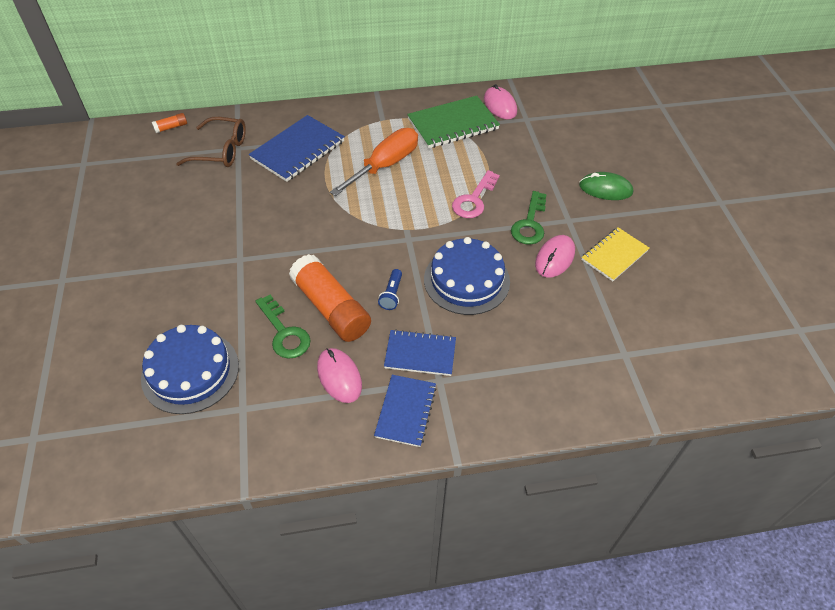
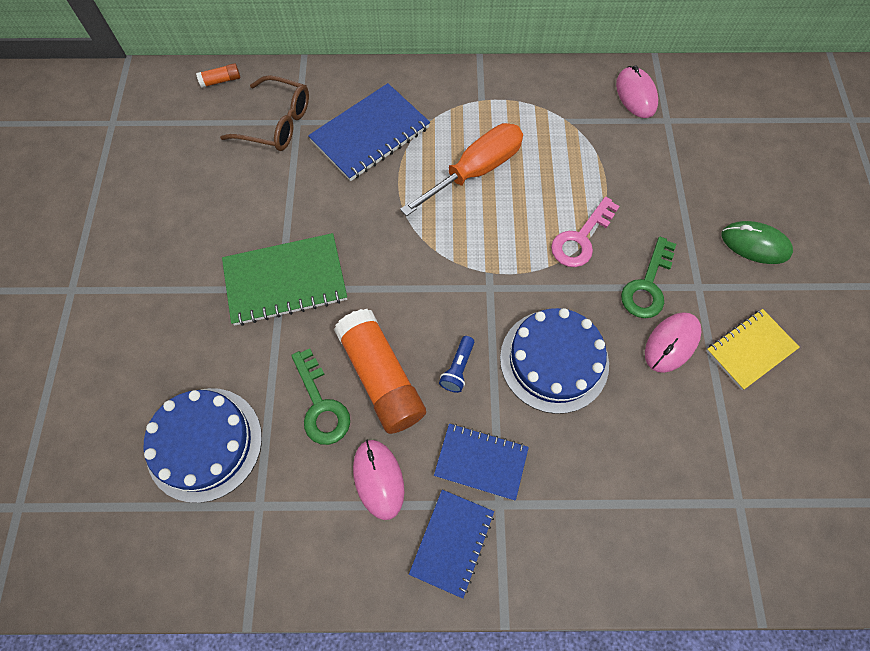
camera: 10 degrees right, 15 degrees up
green notebook [407,96,500,148] -> green notebook moved to [222,233,347,326]

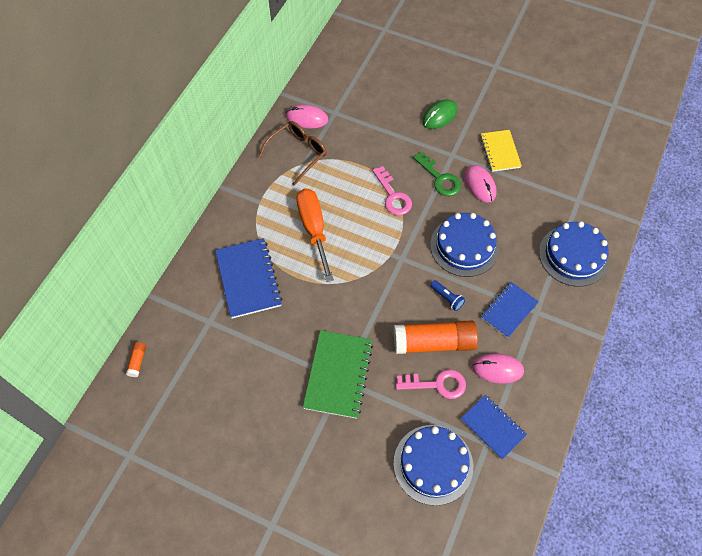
camera: 65 degrees left, 5 degrees down
brown glasses [220,75,309,151] -> brown glasses moved to [258,121,327,186]
green key [291,349,350,445] -> pink key [396,369,466,399]
blue notebook [409,490,494,599] -> blue notebook moved to [461,395,527,460]
none -> blue cake [539,221,609,287]

